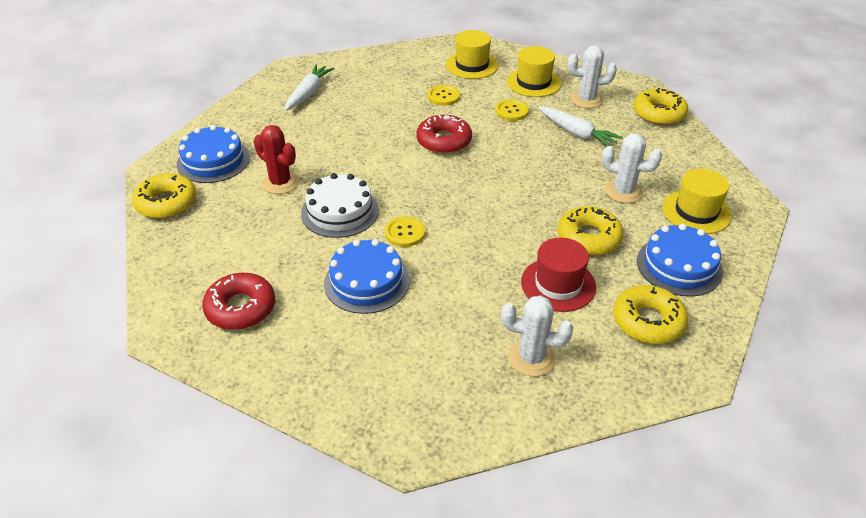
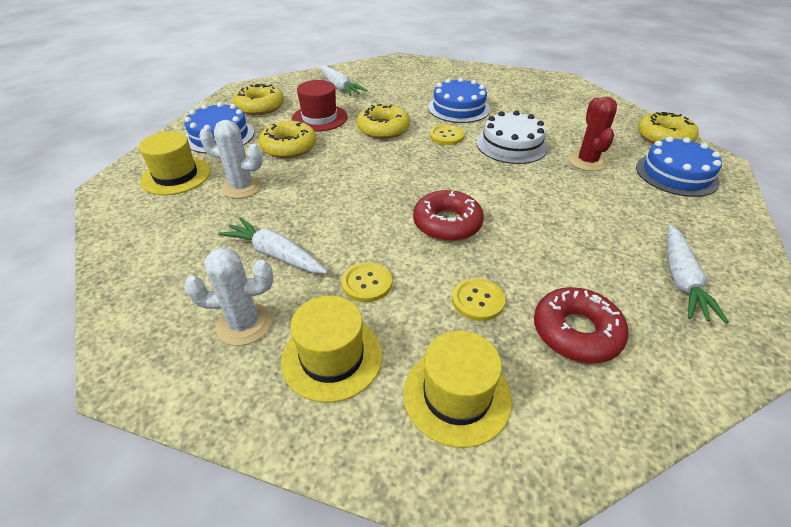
camera: 170 degrees right, 0 degrees up
red donut [202,273,275,330] -> red donut moved to [534,287,628,363]
red cactus [254,125,299,194] -> red cactus turned 60 degrees clockwise [569,97,617,171]
white cactus [501,295,573,377] -> white carrot [320,66,368,96]
yellow donut [633,88,688,125] -> yellow donut moved to [357,104,410,139]

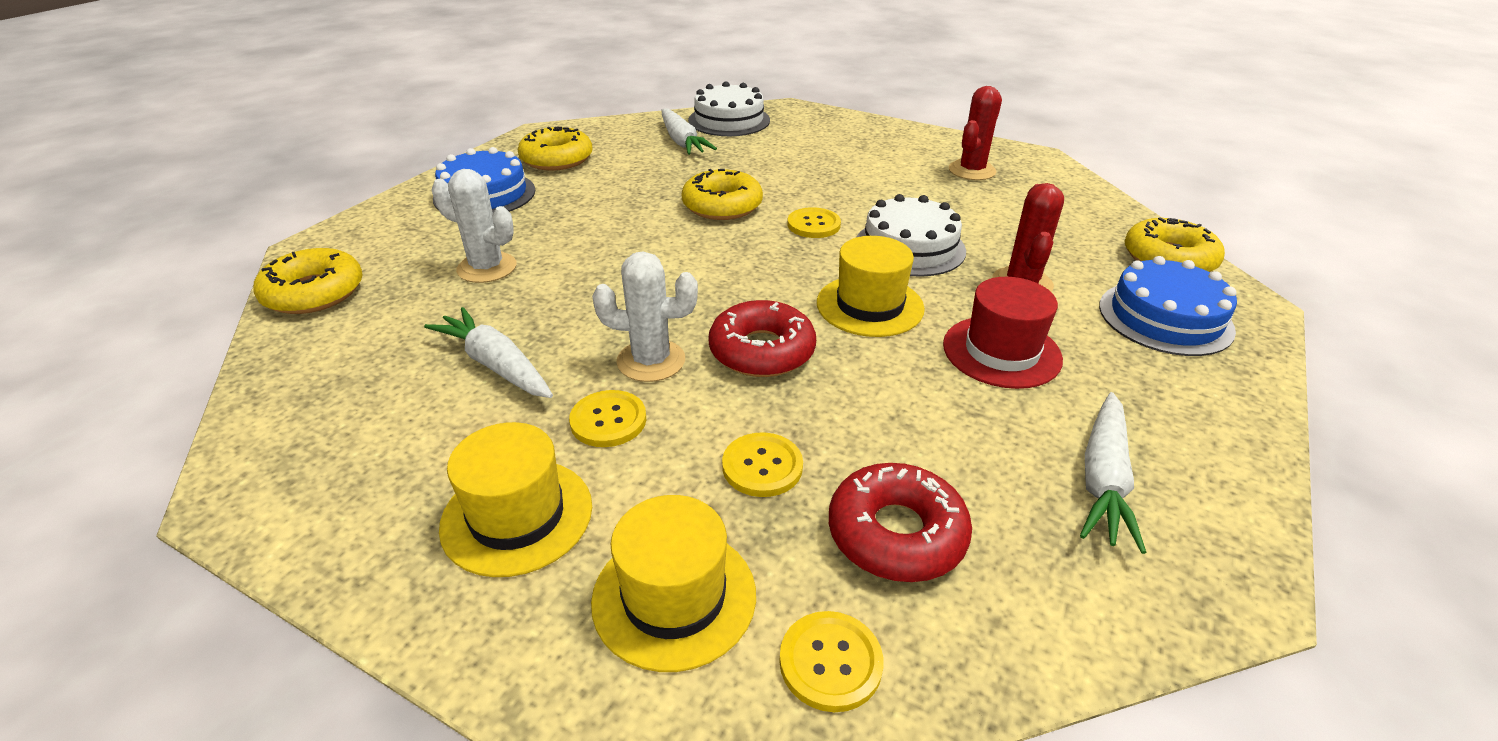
camera: 10 degrees right, 5 degrees down
yellow hat [139,131,211,195] -> yellow hat moved to [817,236,925,337]
white cactus [184,247,273,346] -> white cactus moved to [592,251,698,382]
yellow donut [259,121,317,158] -> yellow donut moved to [253,248,363,314]
red hat [291,80,348,132] -> red hat moved to [943,277,1063,389]
blue cake [428,78,490,123] -> none
none -> white cake [688,81,770,136]
none -> yellow button [779,611,884,712]
none -> red cactus [949,86,1002,180]

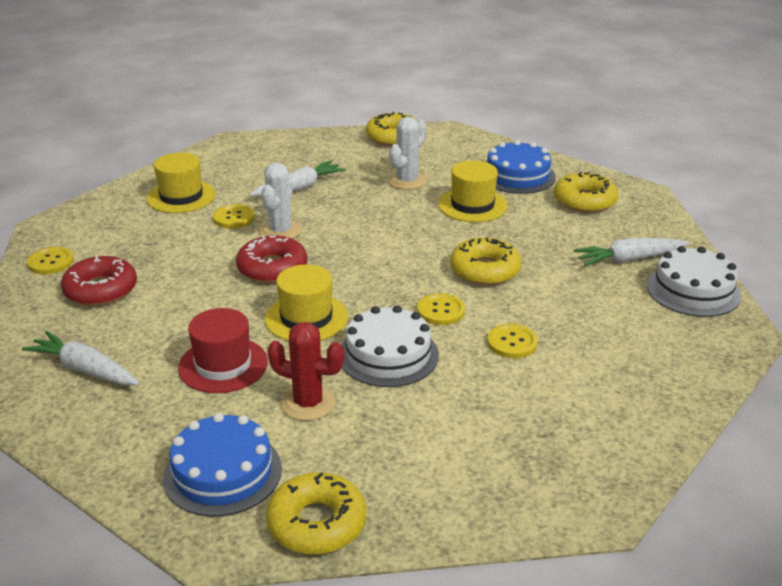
camera: 100 degrees right, 5 degrees down
yellow hat [591,495,756,672] -> yellow hat moved to [438,160,508,222]
yellow button [722,432,803,497] -> yellow button moved to [487,324,538,358]
red cactus [949,86,1002,180] -> none

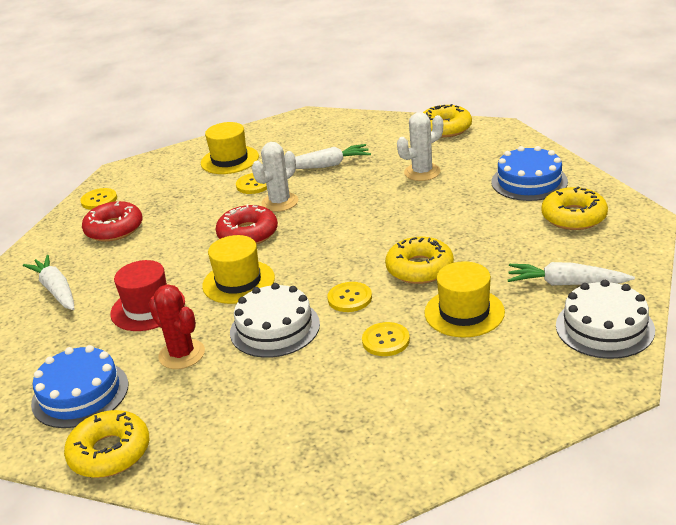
camera: 30 degrees right, 0 degrees up
yellow hat [438,160,508,222] -> yellow hat moved to [424,261,505,338]

